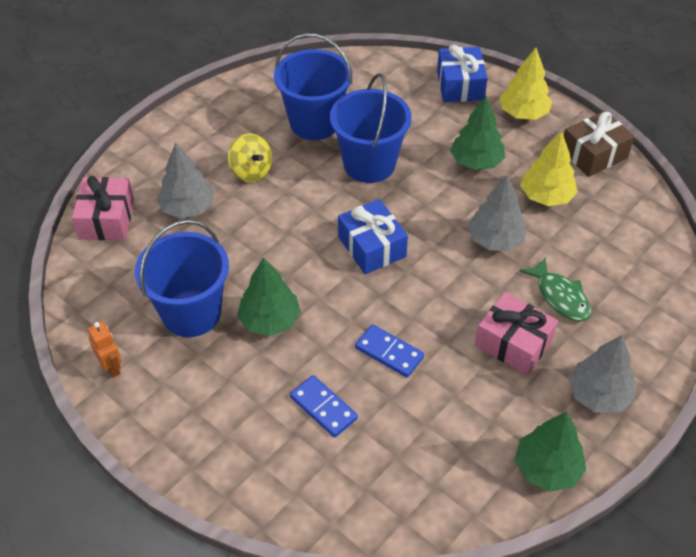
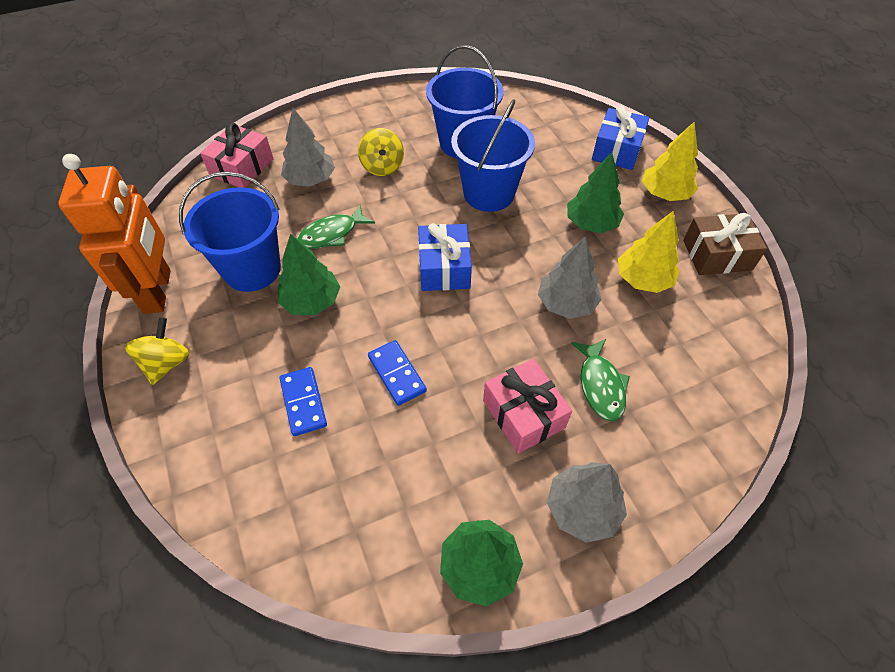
camera: 25 degrees right, 5 degrees up
orange robot [87,321,122,378] -> orange robot [58,154,171,314], size x2.38
none -> yellow spinning top [125,317,190,385]
none -> green fish [297,205,375,249]

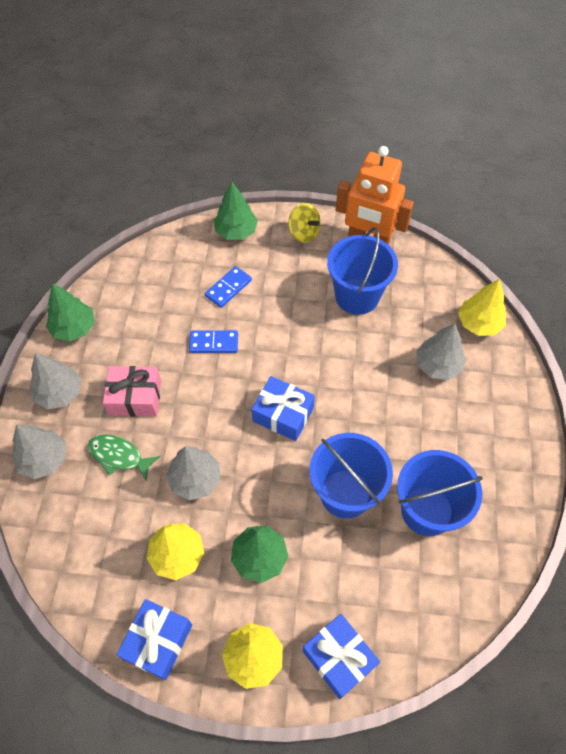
camera: 120 degrees right, 5 degrees up
pink gift [200,123,273,188] -> yellow tree [458,279,506,336]
green tree [278,234,340,315] -> green tree moved to [214,182,258,240]
blue domino [280,367,327,436] -> blue domino turned 60 degrees counterclockwise [205,266,252,308]
green fish [297,205,375,249] -> none
yellow spinning top [358,128,404,176] -> none
brown gift [683,213,767,275] -> blue gift [117,599,192,680]
none -> grey tree [12,424,66,479]

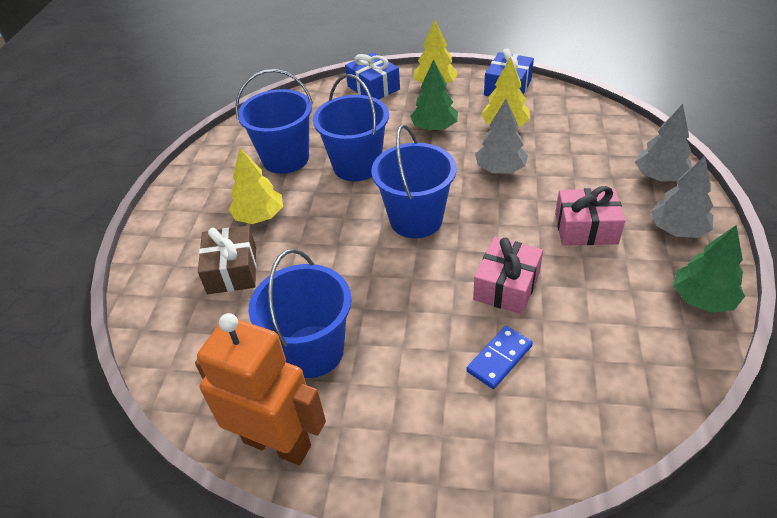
camera: 175 degrees left, 15 degrees down
green fish [88,435,160,480] -> none
blue domino [189,330,238,353] -> pink gift [473,237,543,315]
green tree [214,182,258,240] -> none
blue gift [252,376,315,441] -> blue bucket [372,124,457,238]
yellow spinning top [288,203,321,243] -> none
grey tree [416,323,466,380] -> brown gift [198,226,257,294]
yellow tree [458,279,506,336] -> yellow tree moved to [229,148,283,224]

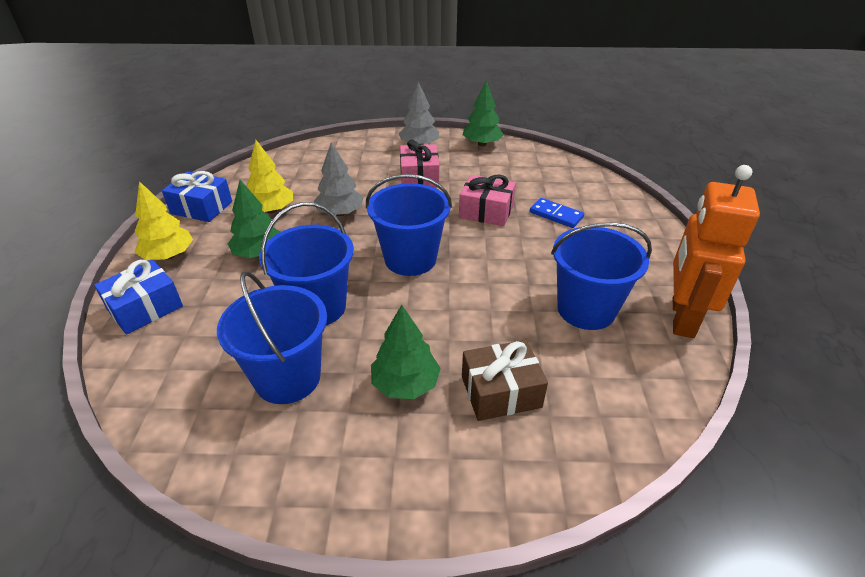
camera: 100 degrees left, 5 degrees down
yellow tree [229,148,283,224] -> green tree [371,305,441,399]
grey tree [635,104,692,182] -> none

